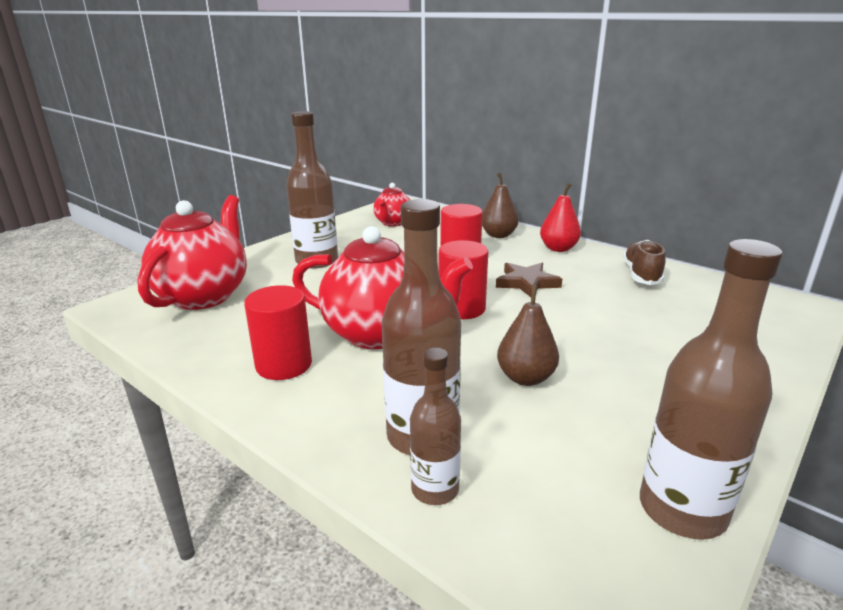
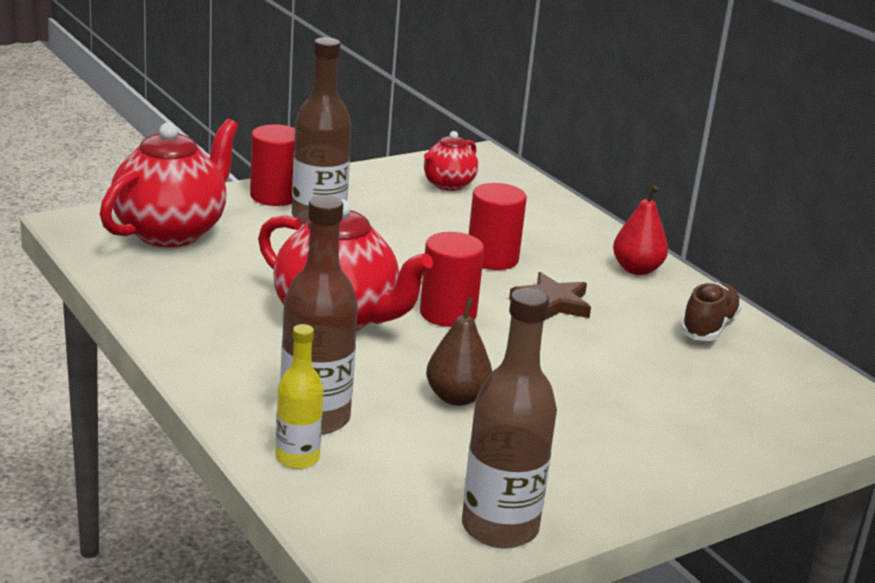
camera: 15 degrees right, 0 degrees up
red cylinder [244,285,312,380] -> red cylinder moved to [250,124,295,206]
brown bottle [410,348,461,505] -> yellow bottle [275,324,324,469]
brown pear [482,173,519,238] -> none

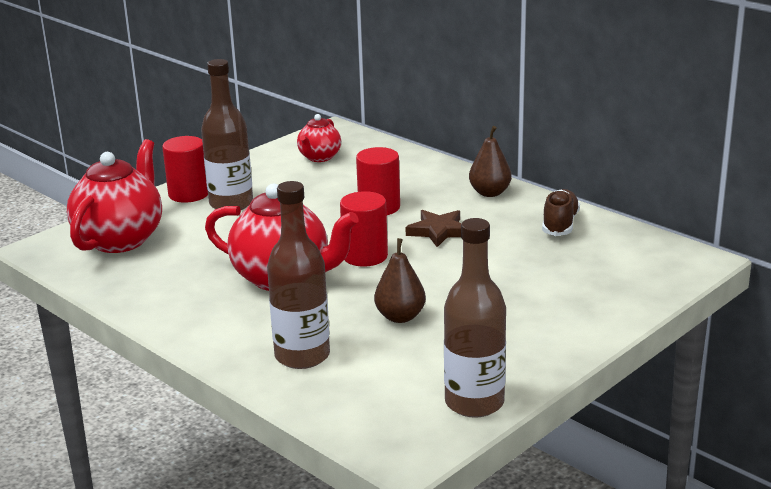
camera: 10 degrees left, 0 degrees up
yellow bottle [275,324,324,469] -> none
red pear [613,186,668,275] -> brown pear [469,126,512,197]

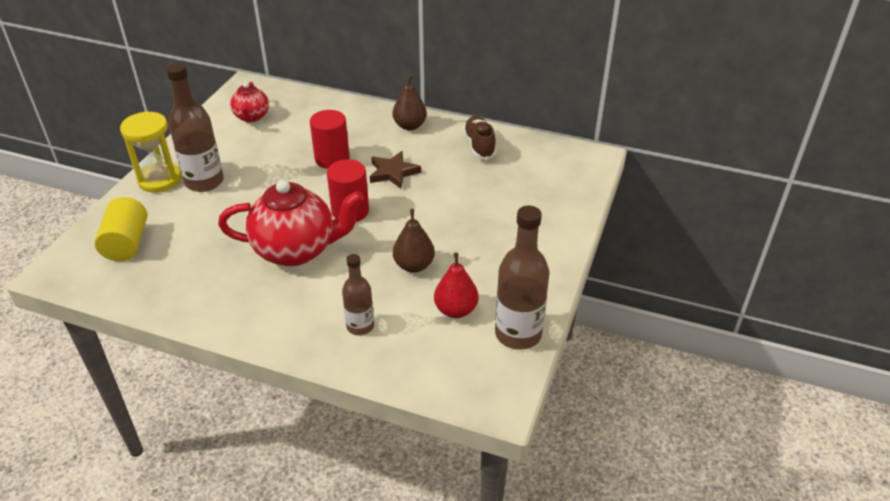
camera: 25 degrees left, 15 degrees up
red teapot [67,139,162,253] -> yellow cylinder [94,197,147,261]
red cylinder [162,136,208,203] -> yellow hourglass [120,111,182,193]
brown bottle [267,181,330,369] -> brown bottle [342,254,374,335], size x0.60
none -> red pear [434,252,478,318]

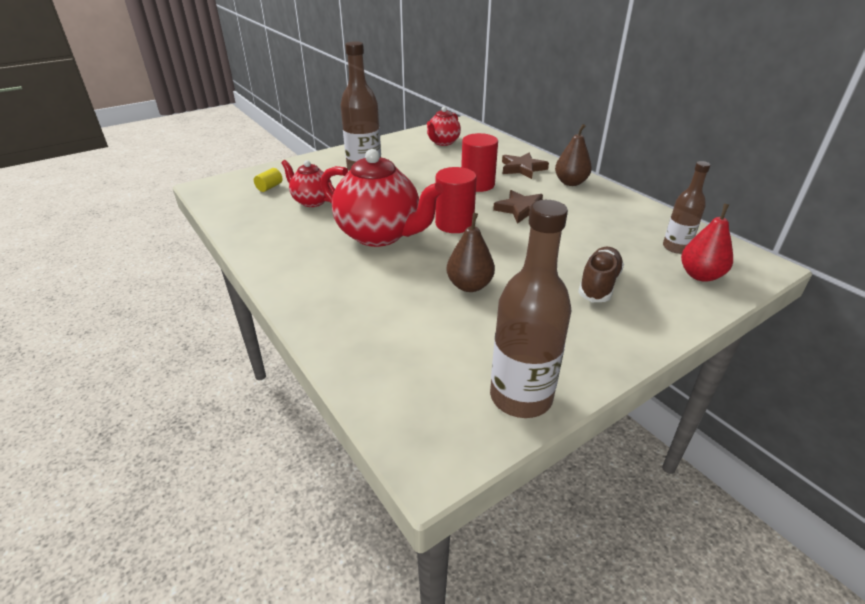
camera: 35 degrees right, 5 degrees down
yellow cylinder [94,197,147,261] -> yellow cylinder [254,168,283,192], size x0.49
yellow hourglass [120,111,182,193] -> none
brown bottle [342,254,374,335] -> brown bottle moved to [663,161,710,254]
red pear [434,252,478,318] -> red pear moved to [681,204,733,282]
brown shoe [463,116,496,160] -> brown shoe moved to [578,247,624,302]
none -> red teapot [281,160,335,207]
none -> brown star [502,152,549,179]

